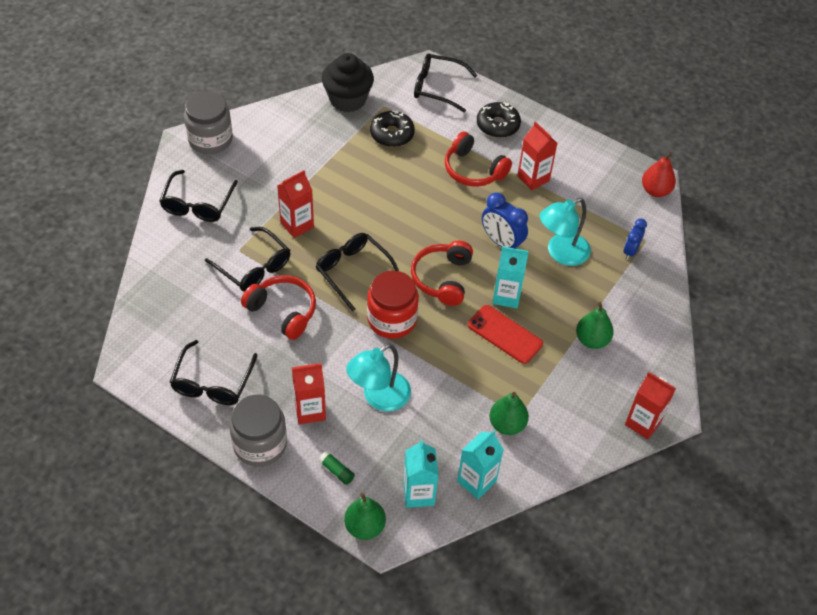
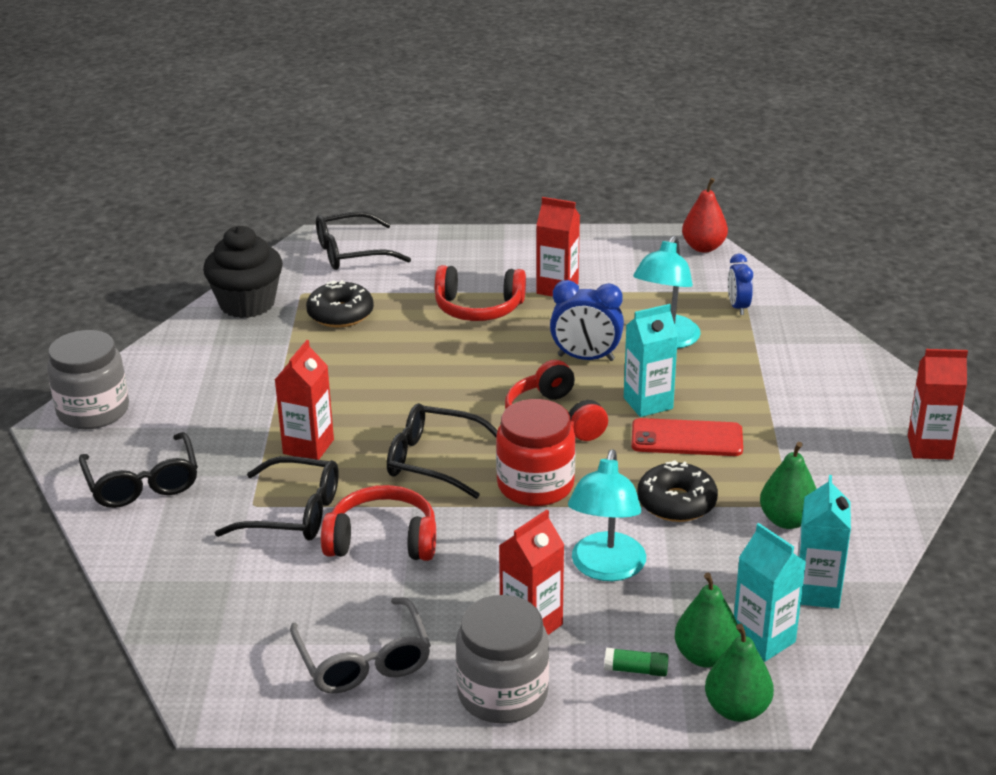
camera: 30 degrees left, 20 degrees down
black glasses [170,340,258,405] -> grey glasses [290,597,431,694]
black donut [477,102,521,138] -> black donut moved to [637,460,718,522]
green pear [576,302,614,349] -> green pear moved to [675,572,740,668]

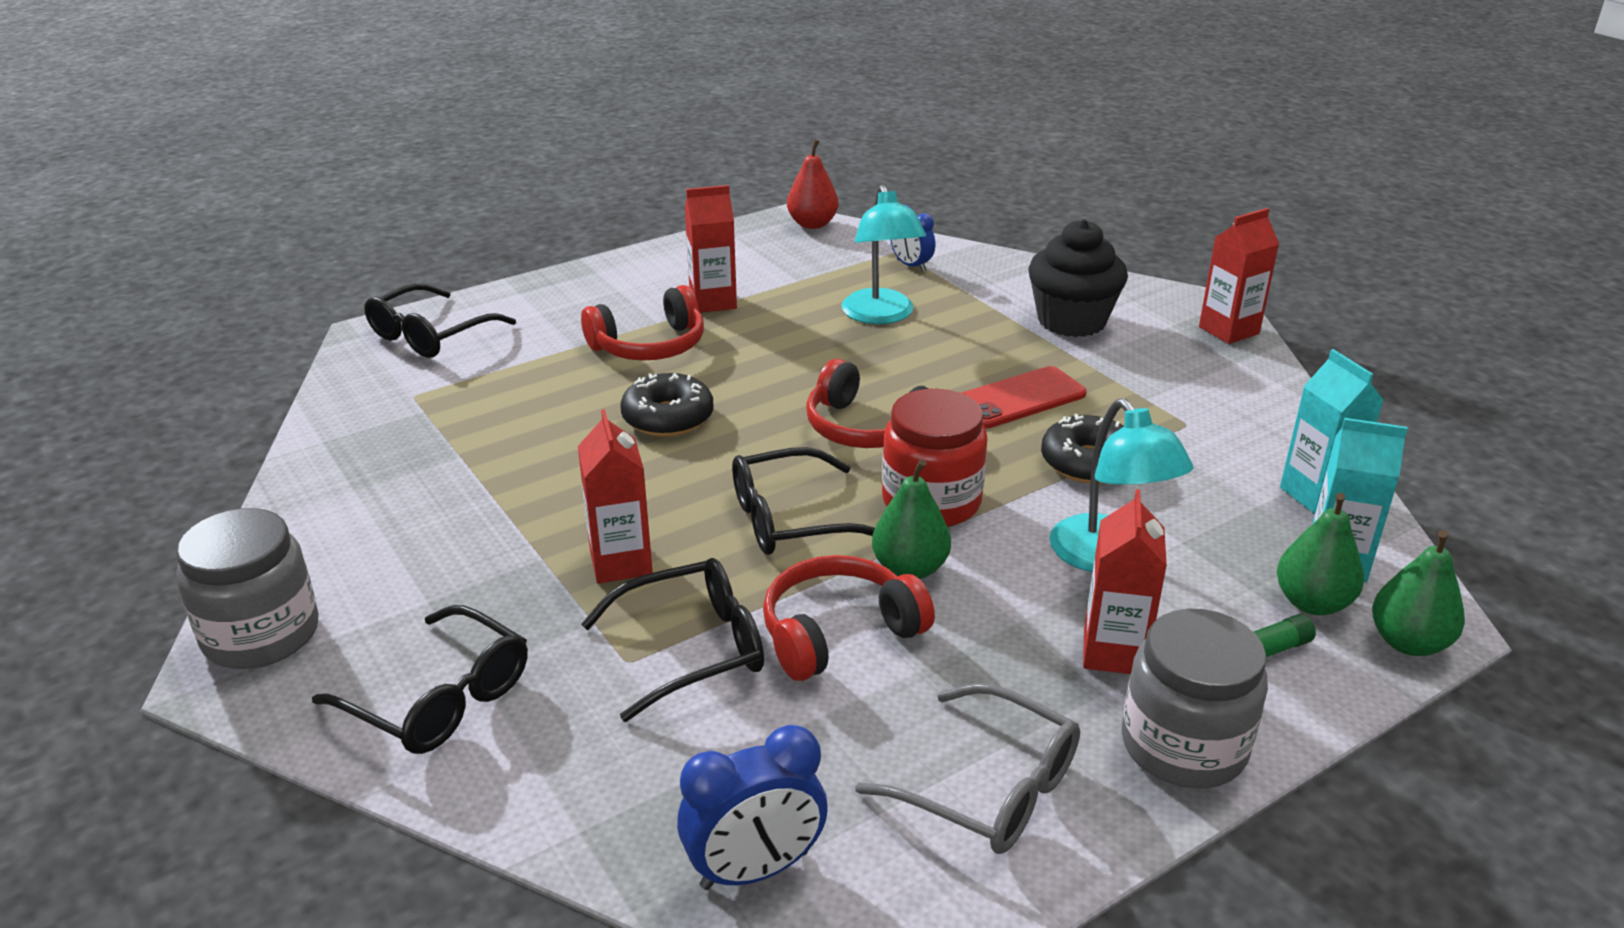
camera: 35 degrees left, 0 degrees up
black cupcake [203,226,283,318] -> black cupcake moved to [1028,219,1128,337]
black donut [306,280,374,328] -> black donut moved to [620,373,714,437]
blue clock [550,280,624,361] -> blue clock moved to [677,725,828,890]
turquoise carton [624,304,678,417] -> none
green pear [760,442,817,529] -> green pear moved to [872,459,951,579]

